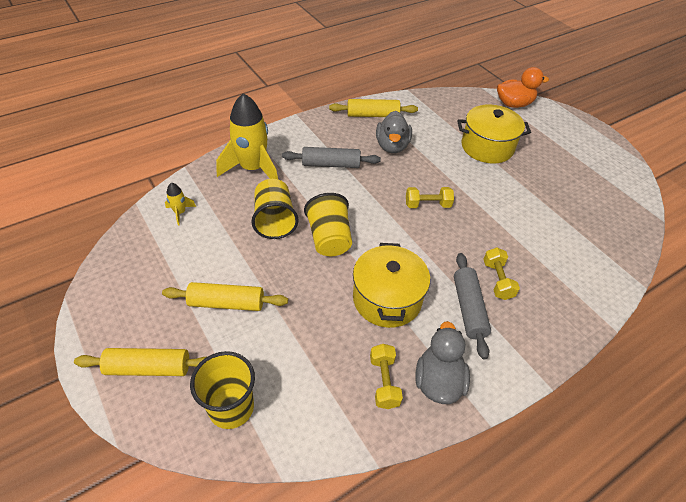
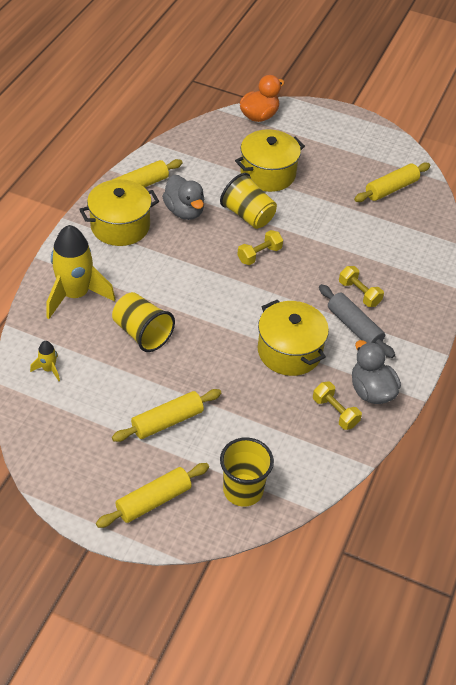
camera: 35 degrees left, 0 degrees up
grey rolling pin [282,147,381,168] -> none
yellow cup [304,193,352,256] -> yellow cup moved to [220,173,277,229]
none -> yellow pot [79,179,159,246]
none -> yellow rolling pin [354,162,431,202]

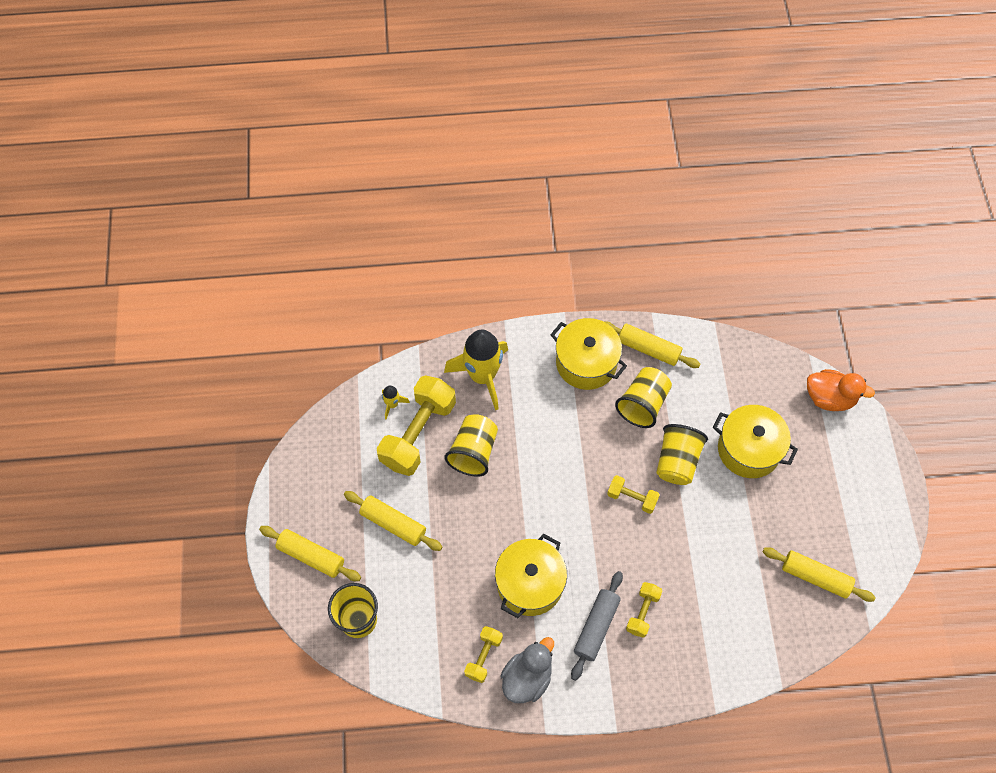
camera: 65 degrees right, 15 degrees up
grey duck [162,175,204,220] -> yellow cup [615,367,672,428]
none -> yellow dumbbell [377,375,456,476]

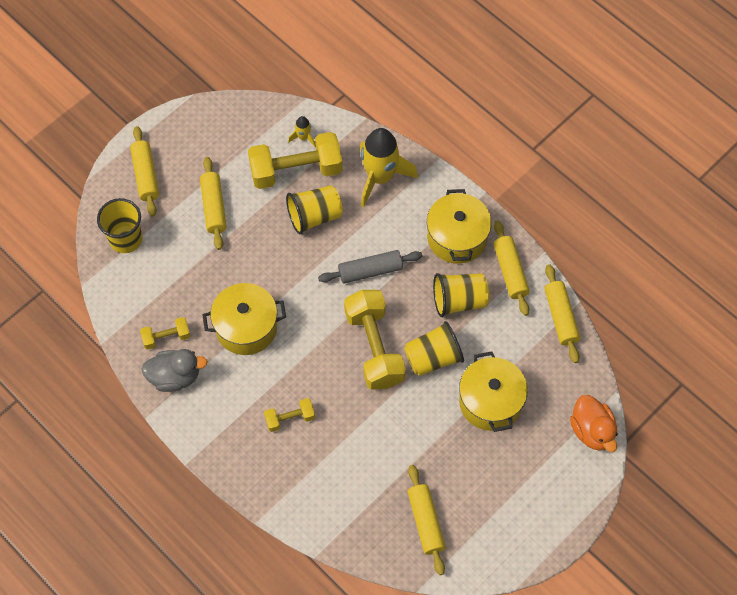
camera: 50 degrees right, 0 degrees up
grey rolling pin [571,571,623,681] -> grey rolling pin moved to [318,250,422,284]
yellow dumbbell [607,475,660,514] -> yellow dumbbell [344,290,406,390], size x2.01
none -> yellow rolling pin [545,264,580,363]

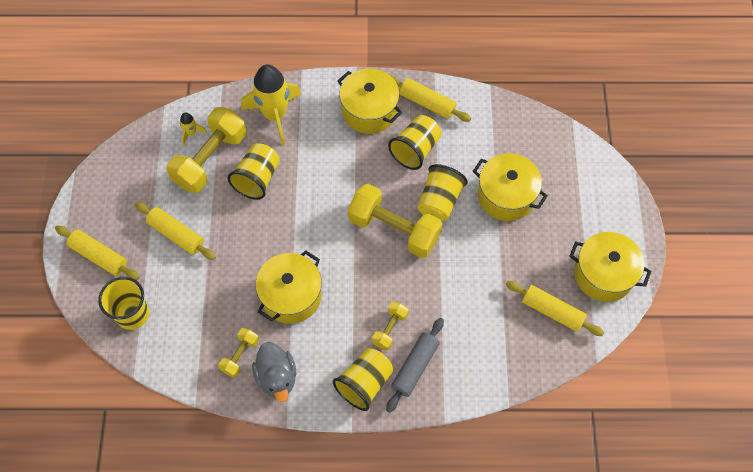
camera: 45 degrees left, 0 degrees up
grey duck [141,349,208,392] -> grey duck turned 120 degrees clockwise [252,342,296,402]
grey rolling pin [318,250,422,284] -> grey rolling pin moved to [386,318,444,413]
yellow rolling pin [545,264,580,363] -> none
orange duck [570,395,618,452] -> none
none -> yellow cup [333,348,394,411]
none -> yellow pot [569,232,651,302]

